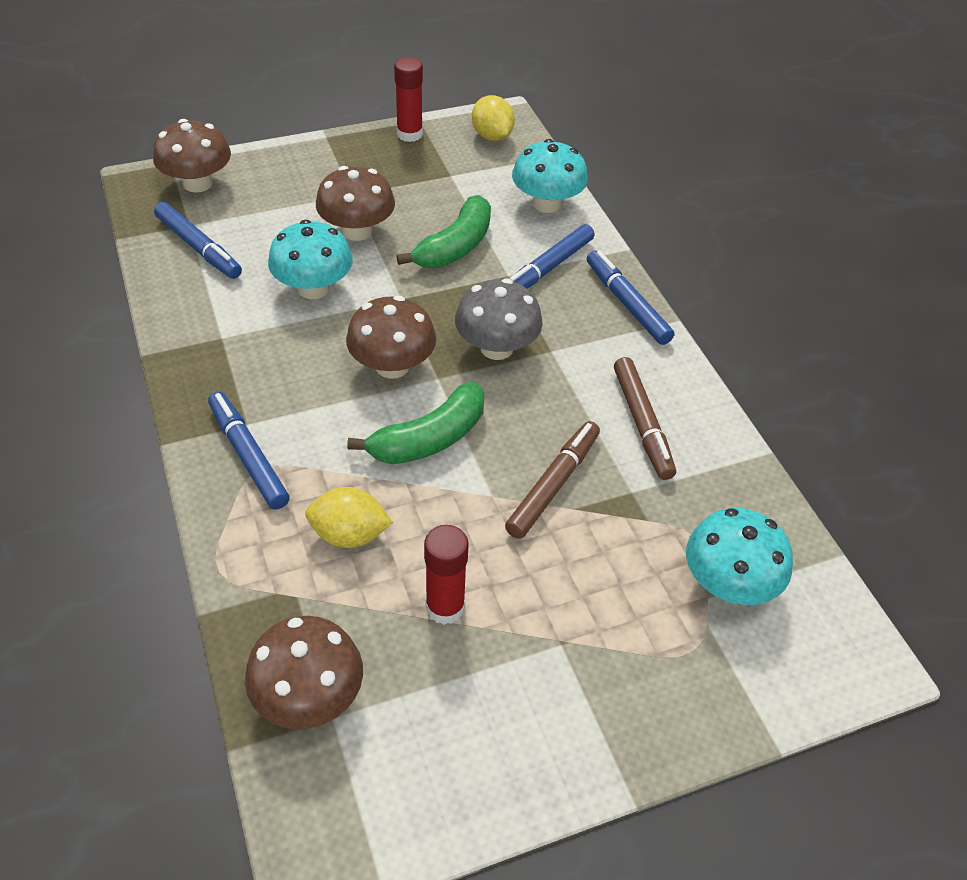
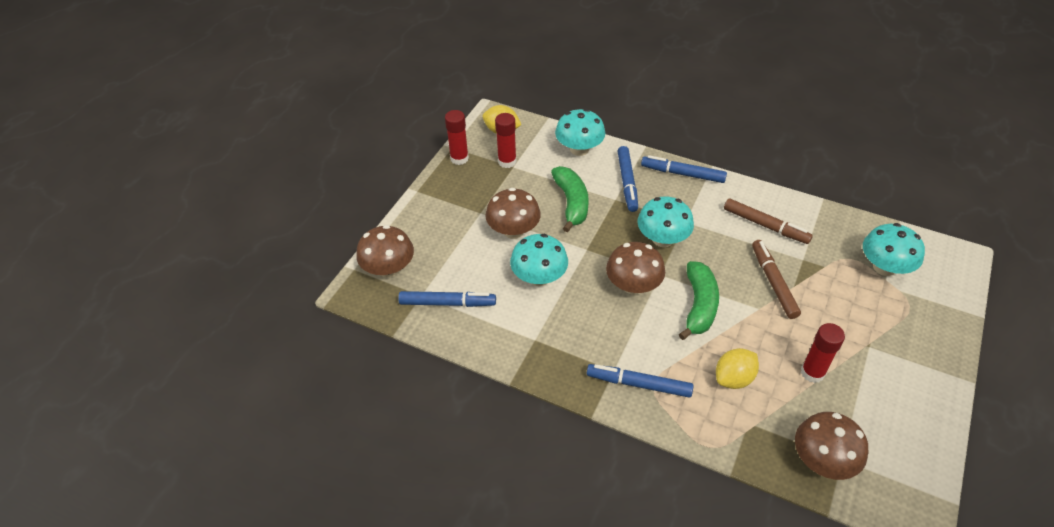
camera: 40 degrees left, 0 degrees up
grey mushroom [455,279,543,360] -> turquoise mushroom [638,196,694,247]
none -> red glue stick [495,113,516,168]

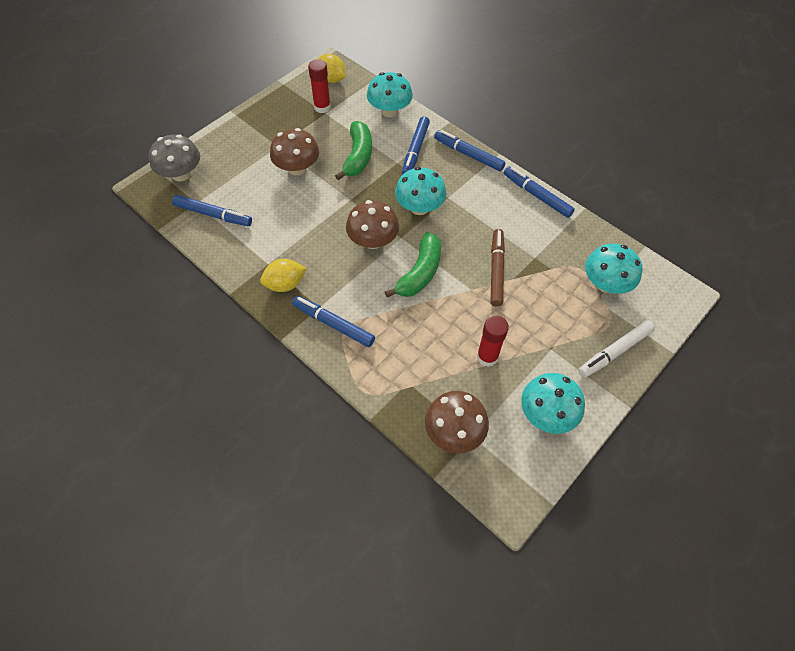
camera: 15 degrees right, 10 degrees up
brown mushroom [356,225,414,278] -> grey mushroom [149,135,200,182]
red glue stick [445,110,469,165] -> none
turquoise mushroom [510,234,568,286] -> turquoise mushroom moved to [521,373,585,434]
yellow lemon [716,348,759,389] -> yellow lemon moved to [260,259,307,292]
brown marker [724,199,813,244] -> none
none -> blue marker [504,166,575,218]
none -> white marker [578,320,655,378]

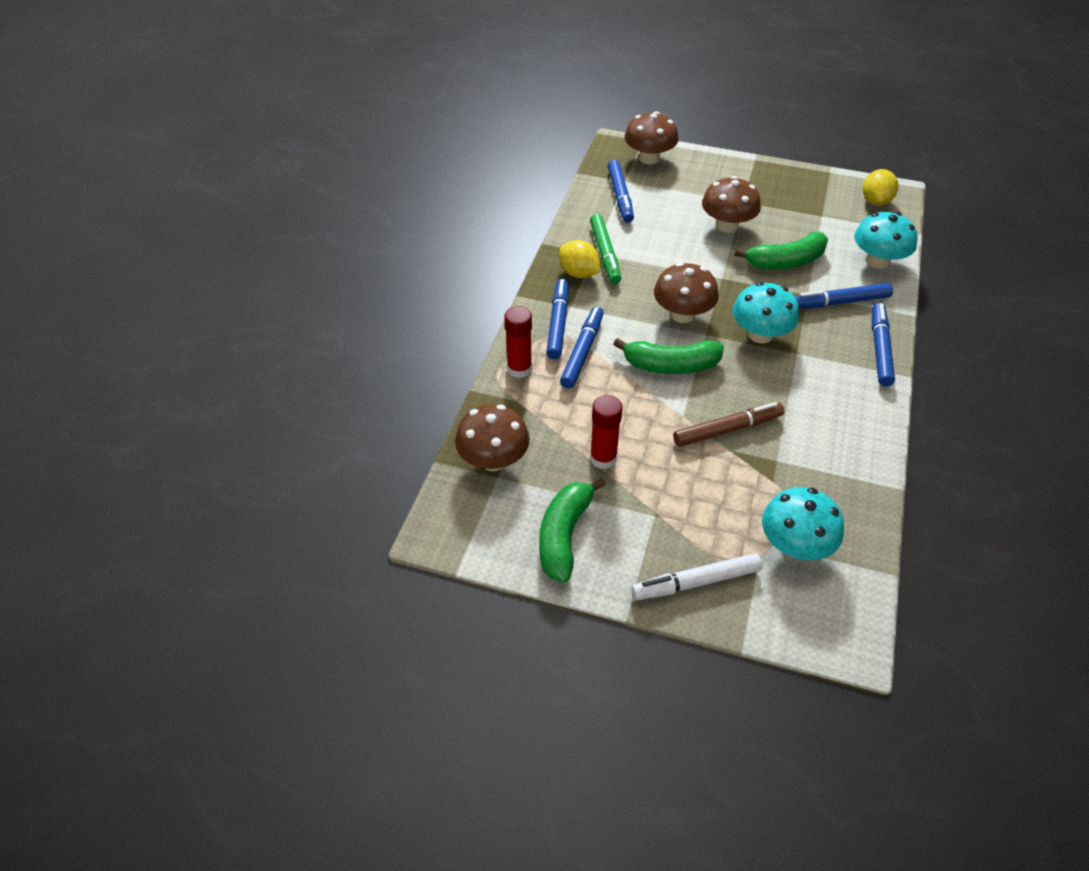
camera: 65 degrees right, 10 degrees down
grey mushroom [149,135,200,182] -> brown mushroom [624,111,679,164]
red glue stick [308,59,331,113] -> red glue stick moved to [505,306,532,378]
blue marker [504,166,575,218] -> blue marker moved to [560,307,604,389]
turquoise mushroom [521,373,585,434] -> green banana [539,478,605,583]
white marker [578,320,655,378] -> white marker turned 45 degrees counterclockwise [632,553,762,600]
none -> green marker [590,214,621,284]

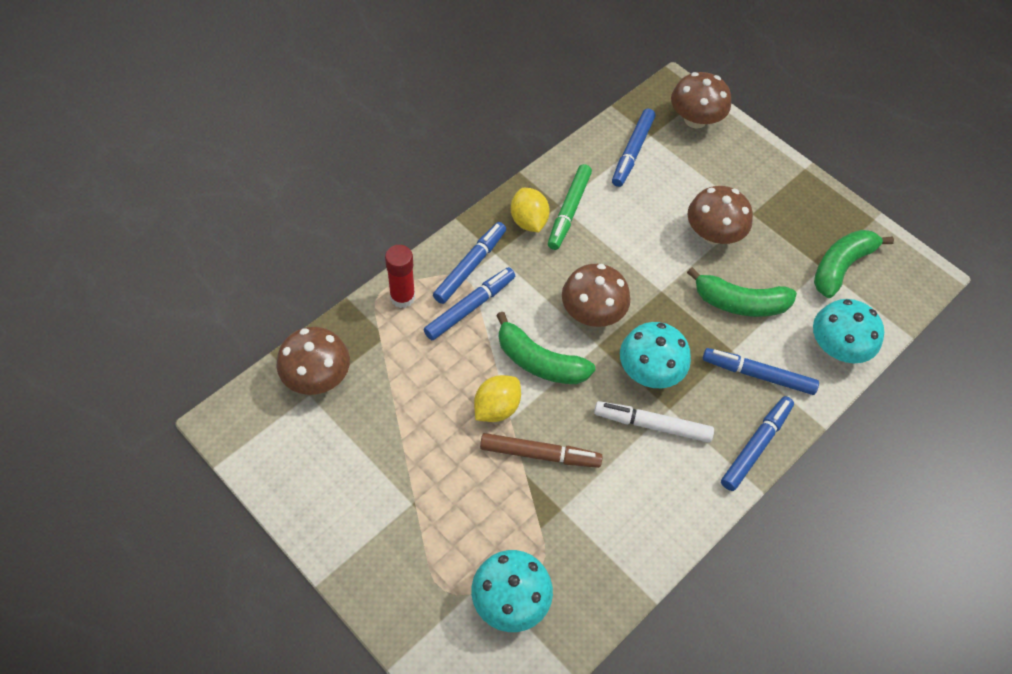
camera: 25 degrees right, 10 degrees up
green banana [539,478,605,583] -> green banana moved to [814,230,894,298]
red glue stick [590,395,623,469] -> none
white marker [632,553,762,600] -> white marker moved to [594,401,714,443]
yellow lemon [863,169,898,206] -> yellow lemon moved to [474,375,521,422]

